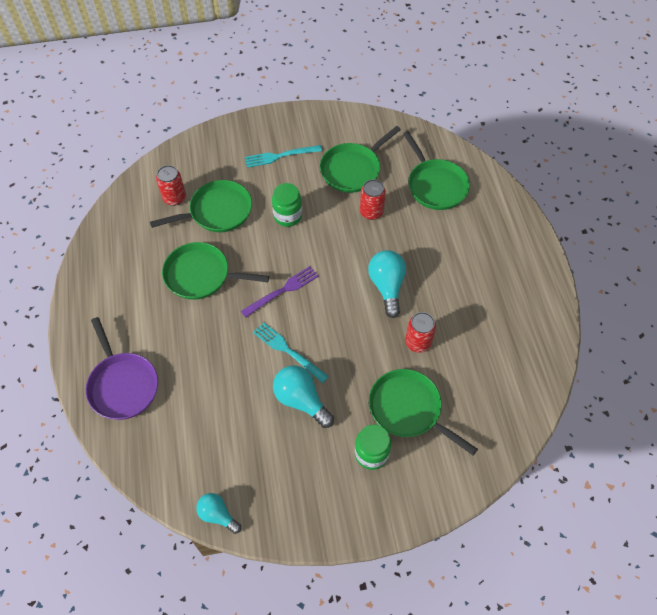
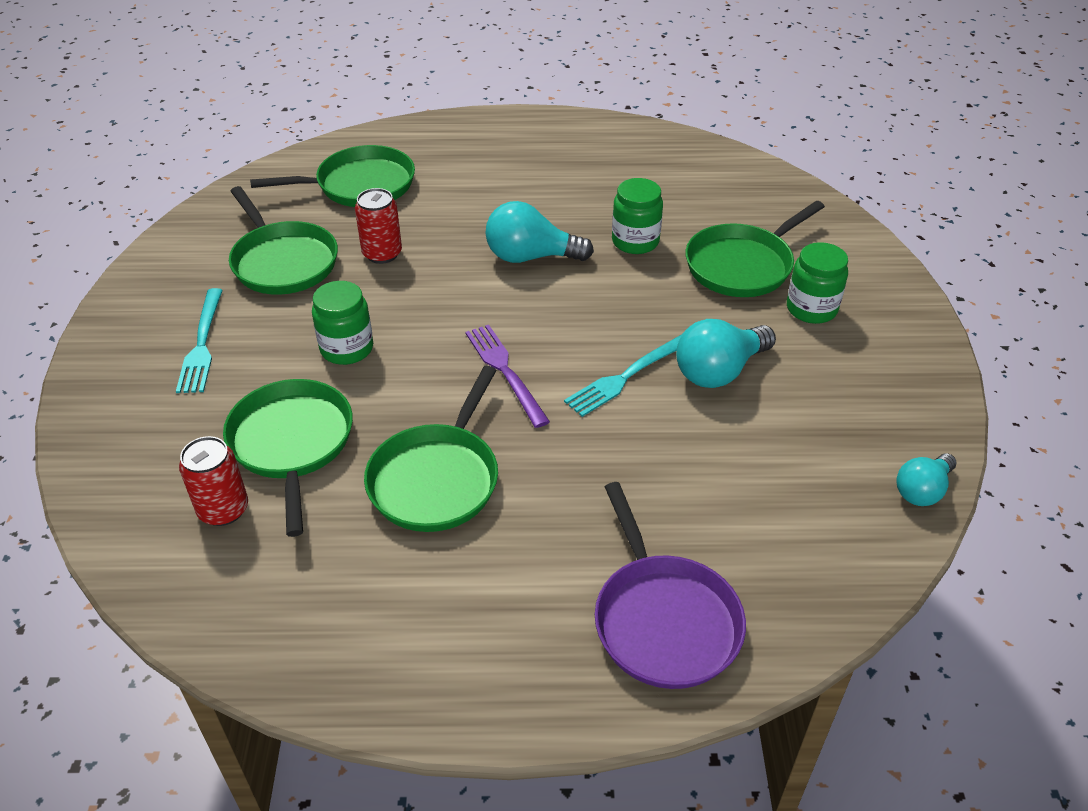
camera: 80 degrees left, 15 degrees down
purple pan [86,317,158,420] -> purple pan turned 90 degrees clockwise [595,482,746,689]
red can [405,312,436,353] -> green jar [612,178,663,254]

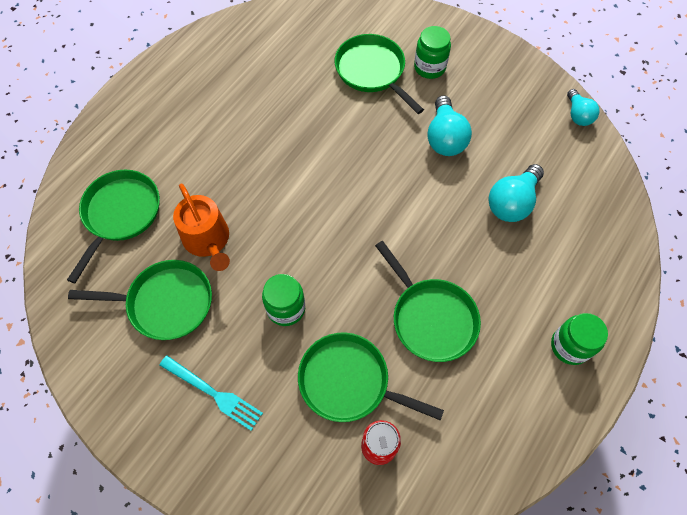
camera: 55 degrees left, 20 degrees up
red can [355,188,402,264] -> orange watering can [173,184,230,271]
purple fork [465,325,550,428] -> none
turquoise light bulb [485,201,594,263] -> turquoise light bulb moved to [488,164,544,222]
turquoise fork [564,335,682,417] -> none
purple pan [595,482,746,689] -> none
green jar [612,178,663,254] -> green jar moved to [551,313,608,365]
green pan [685,201,825,297] -> green pan turned 150 degrees clockwise [335,34,424,114]

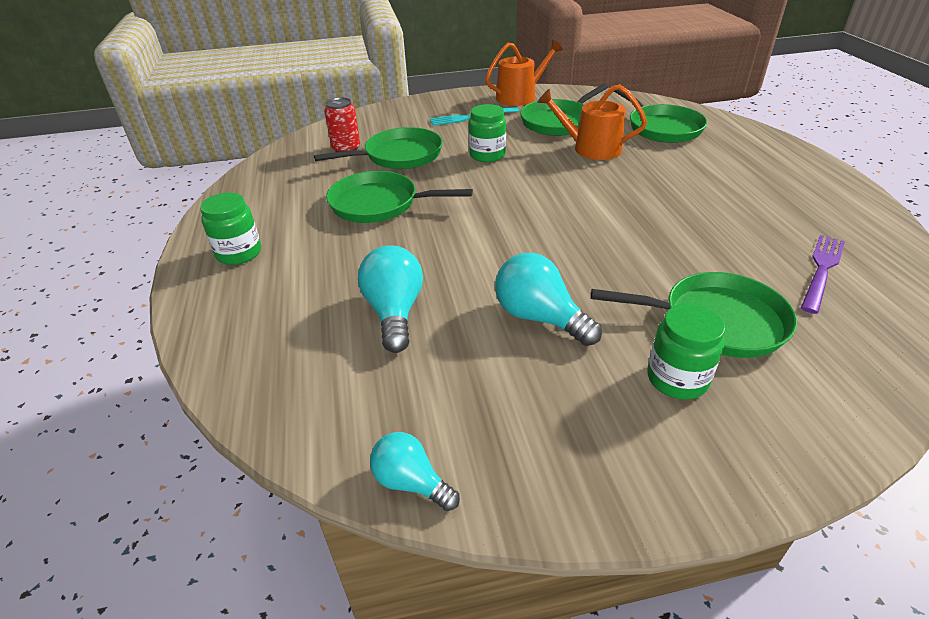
camera: 135 degrees right, 25 degrees down
none -> orange watering can [485,40,563,106]
none -> purple fork [801,235,845,314]

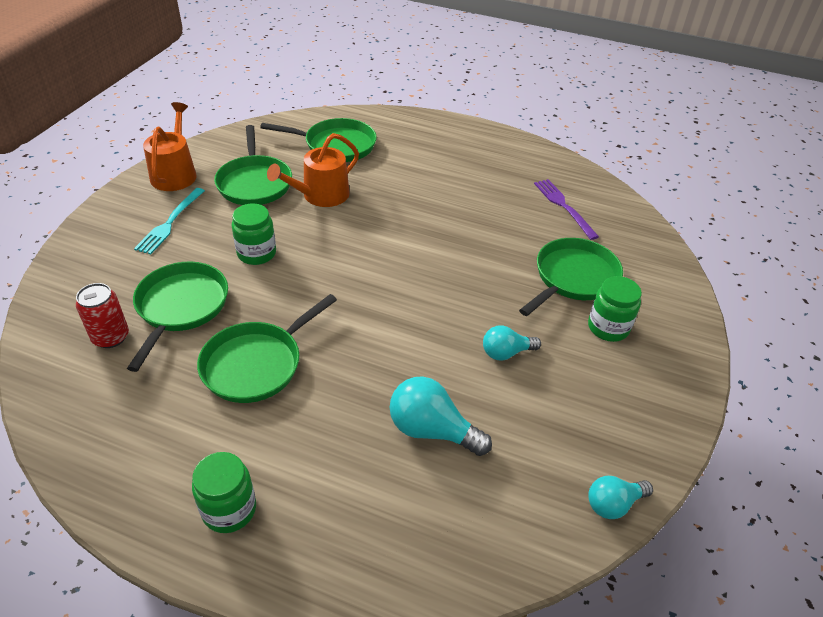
camera: 60 degrees left, 5 degrees up
turquoise light bulb [495,253,602,346] -> turquoise light bulb [483,326,541,361], size x0.64

